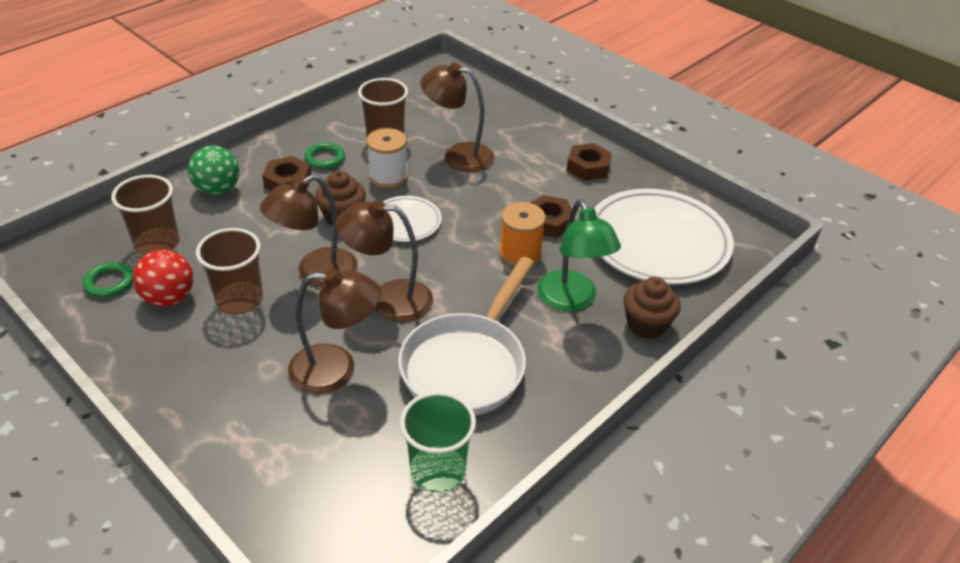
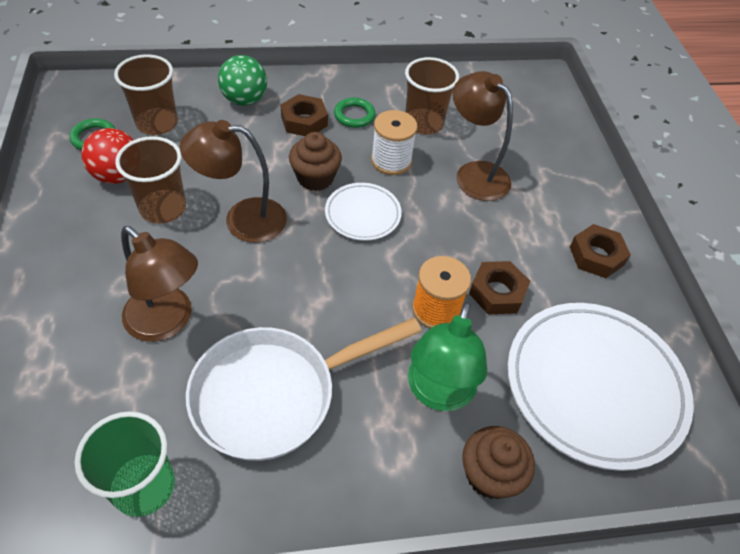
camera: 35 degrees right, 10 degrees up
brown lamp [336,200,433,322] -> none

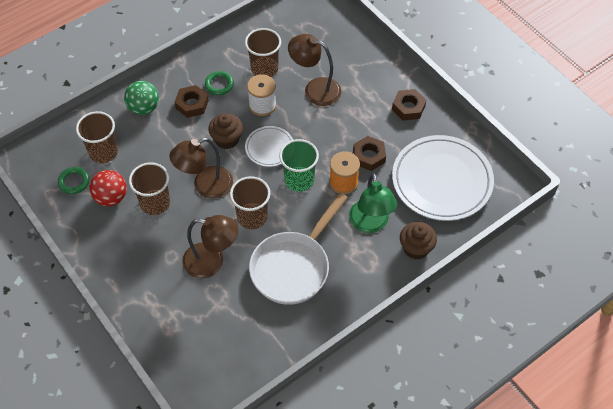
camera: 25 degrees left, 5 degrees up
green cup [75,411,175,517] -> green cup moved to [279,139,319,192]
none -> brown cup [230,176,270,229]

